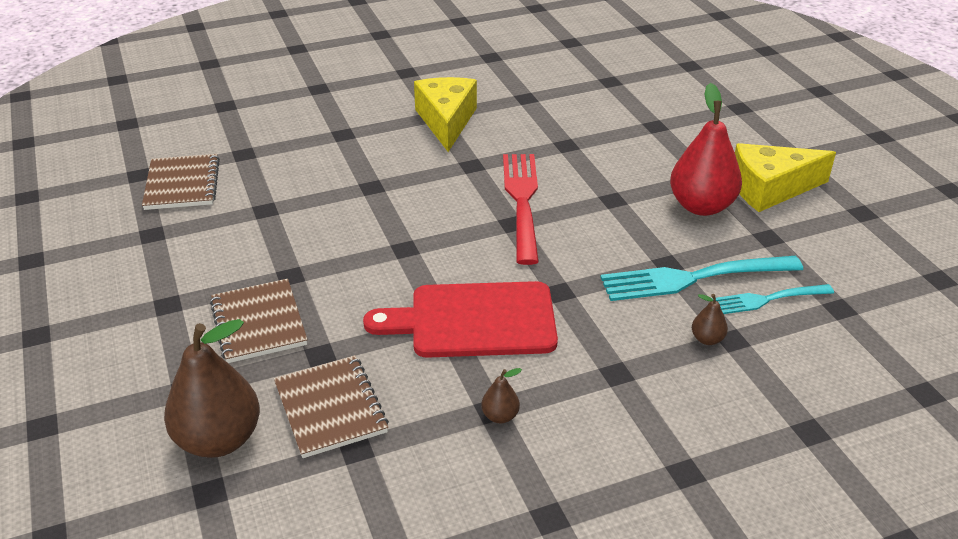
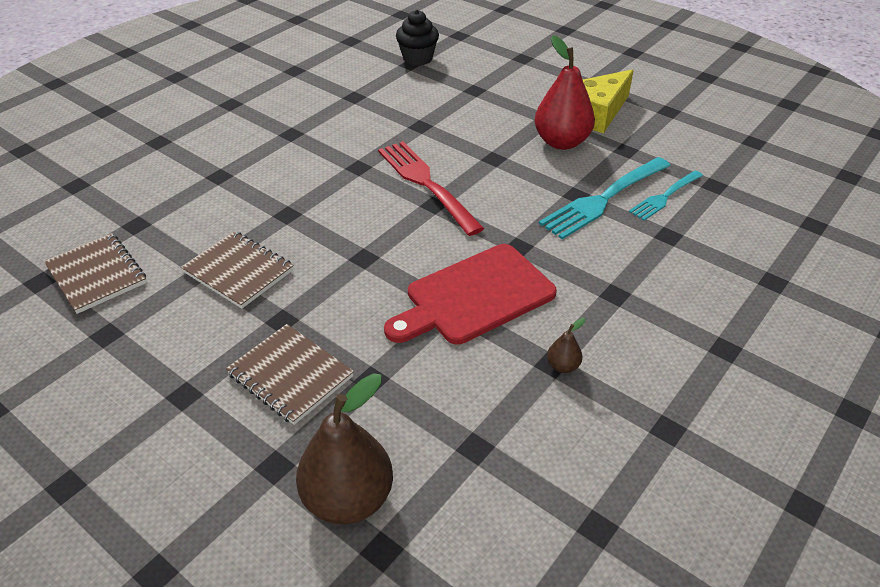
camera: 30 degrees left, 5 degrees up
brown notebook [274,355,389,458] -> brown notebook moved to [181,231,294,309]
yellow cheese [414,77,477,152] -> none
brown pear [692,294,728,345] -> none
none -> black cupcake [396,10,439,66]

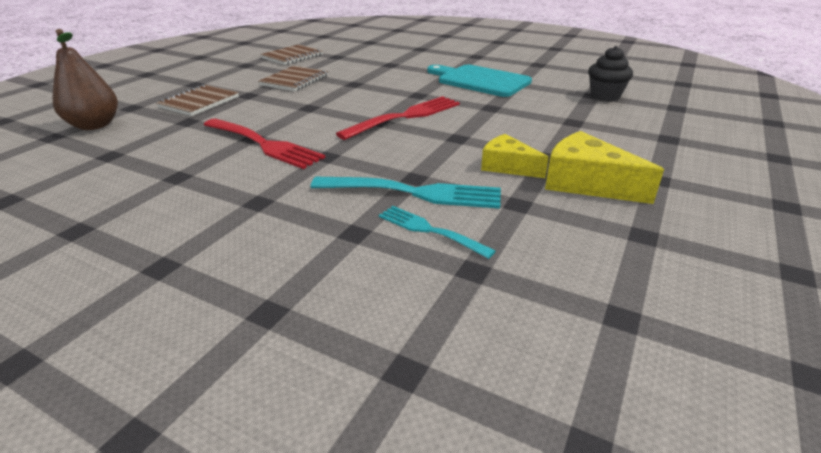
camera: 80 degrees right, 10 degrees down
red cutting board [384,244,557,345] -> red fork [203,119,325,169]
red pear [535,35,595,150] -> yellow cheese [481,134,549,178]
turquoise fork [539,157,671,239] -> turquoise fork turned 150 degrees clockwise [310,177,501,209]
brown pear [547,318,585,373] -> none
none -> turquoise cutting board [427,65,532,97]

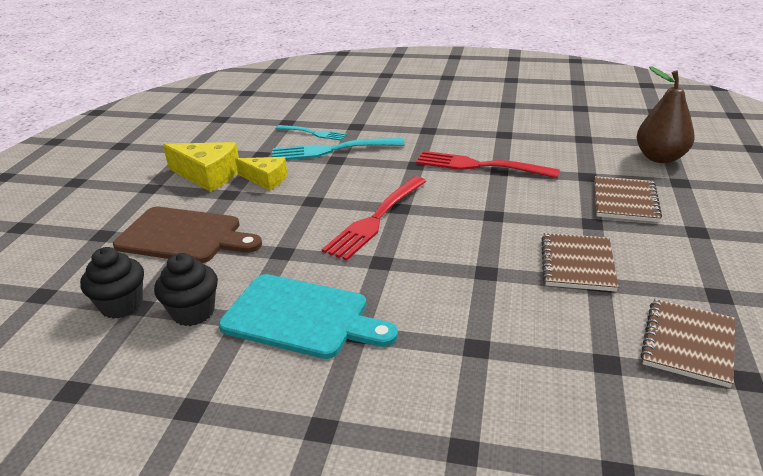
camera: 165 degrees right, 0 degrees up
none -> brown cutting board [113,207,262,263]
none -> black cupcake [154,253,218,326]

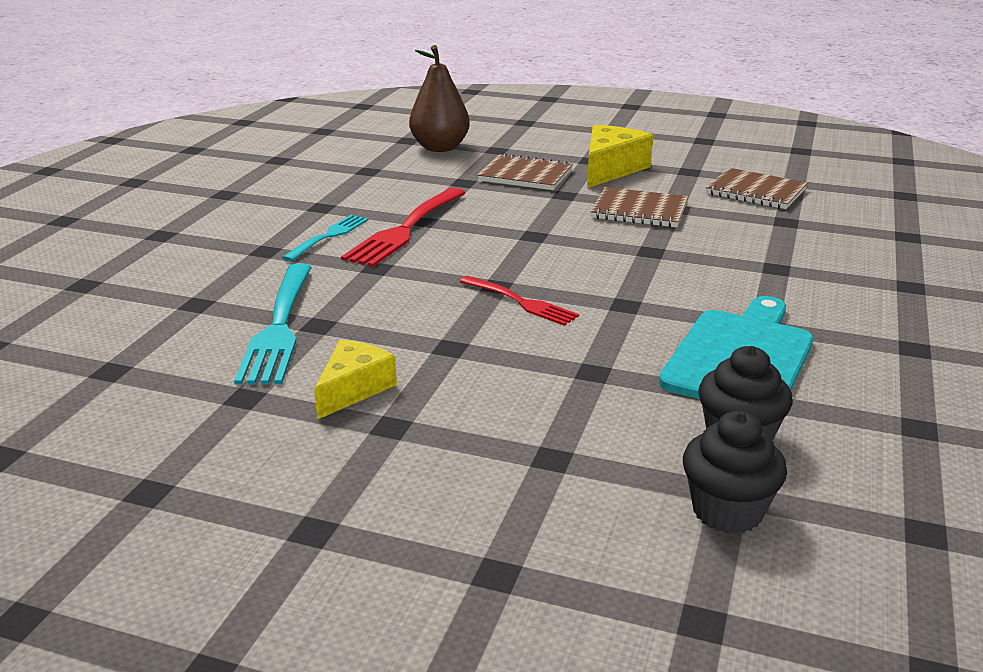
camera: 85 degrees left, 5 degrees down
brown cutting board [113,207,262,263] -> none
yellow cheese [163,142,239,192] -> yellow cheese moved to [587,125,653,188]
turquoise fork [276,125,347,141] -> turquoise fork moved to [282,215,368,261]
red fork [321,176,427,261] -> red fork [460,276,579,326], size x0.60

